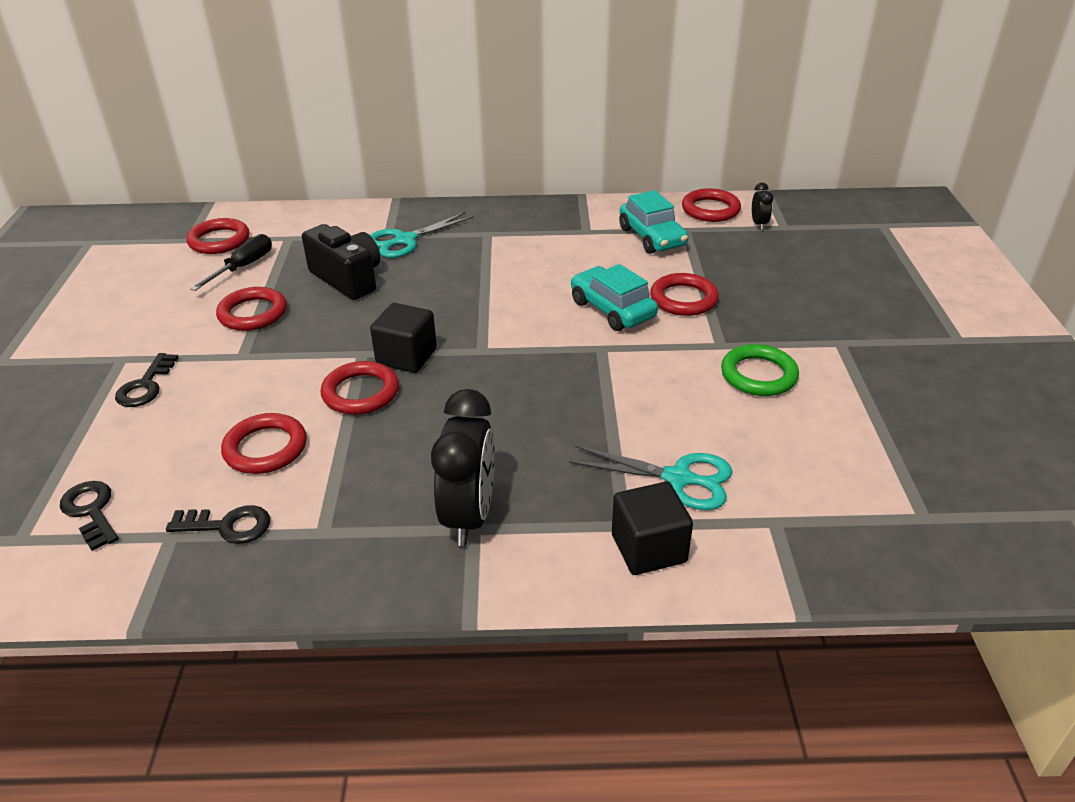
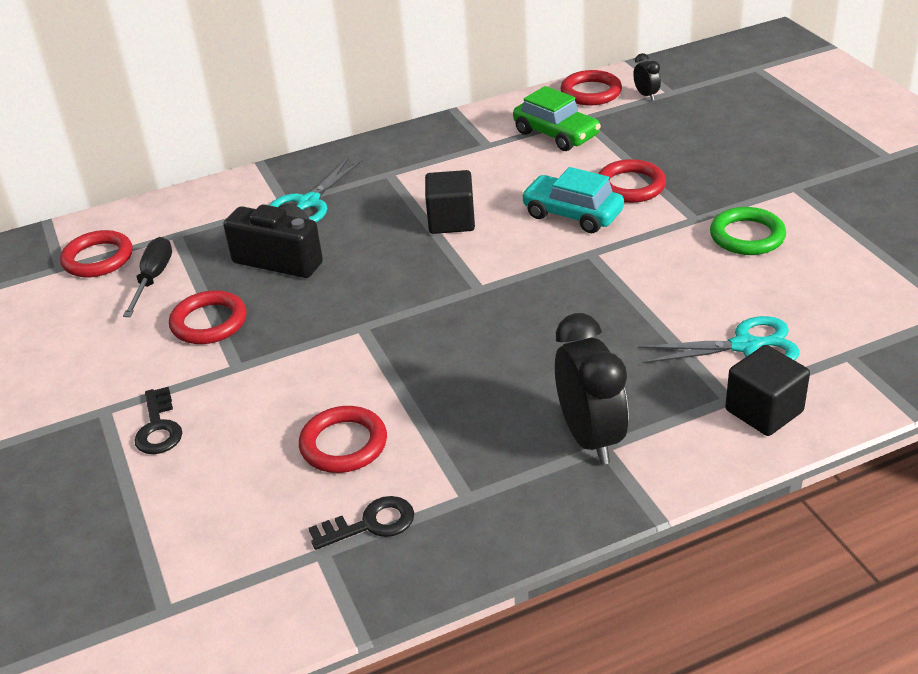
camera: 20 degrees left, 0 degrees up
black key [60,481,119,551] -> none
red ring [321,361,399,415] -> none
black cube [370,303,437,373] -> black cube moved to [425,170,475,234]
turquoise car [619,190,689,254] -> green car [513,86,601,151]

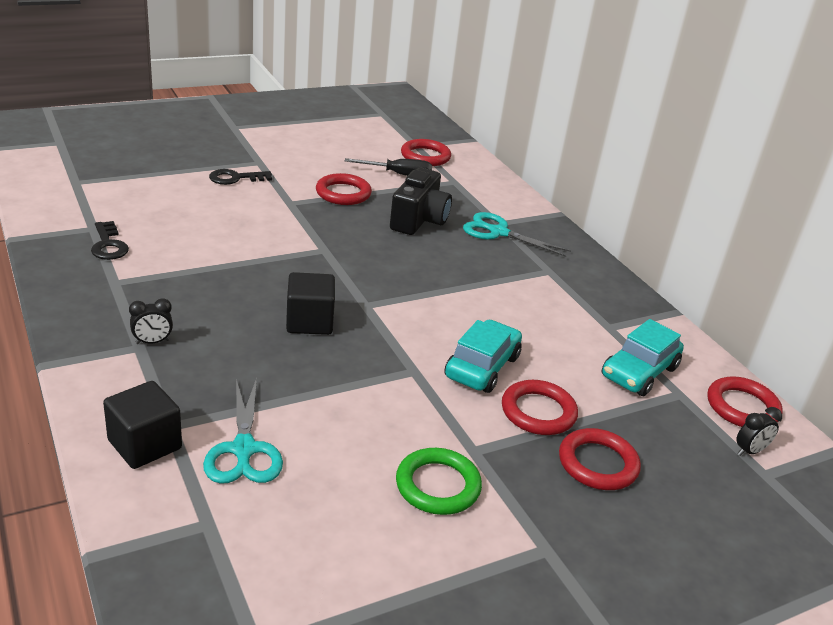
camera: 80 degrees right, 5 degrees down
red ring [299,406,387,473] -> red ring moved to [559,428,641,490]
black cube [425,170,475,234] -> black cube moved to [286,272,335,335]
green car [513,86,601,151] -> turquoise car [601,319,684,396]
black clock [555,313,629,465] -> black clock [129,298,173,344], size x0.46

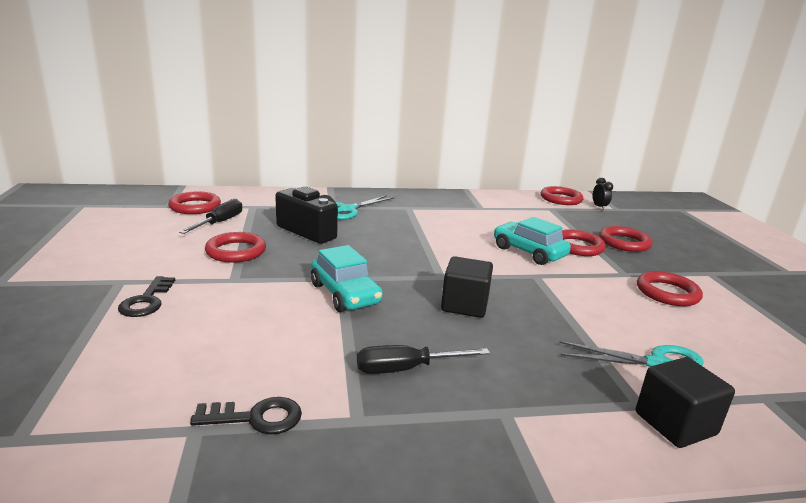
camera: 70 degrees left, 10 degrees down
black clock [129,298,173,344] -> none
green ring [396,448,482,515] -> red ring [637,271,703,306]
turquoise car [601,319,684,396] -> turquoise car moved to [311,245,383,312]
none -> black screwdriver [357,345,490,374]

